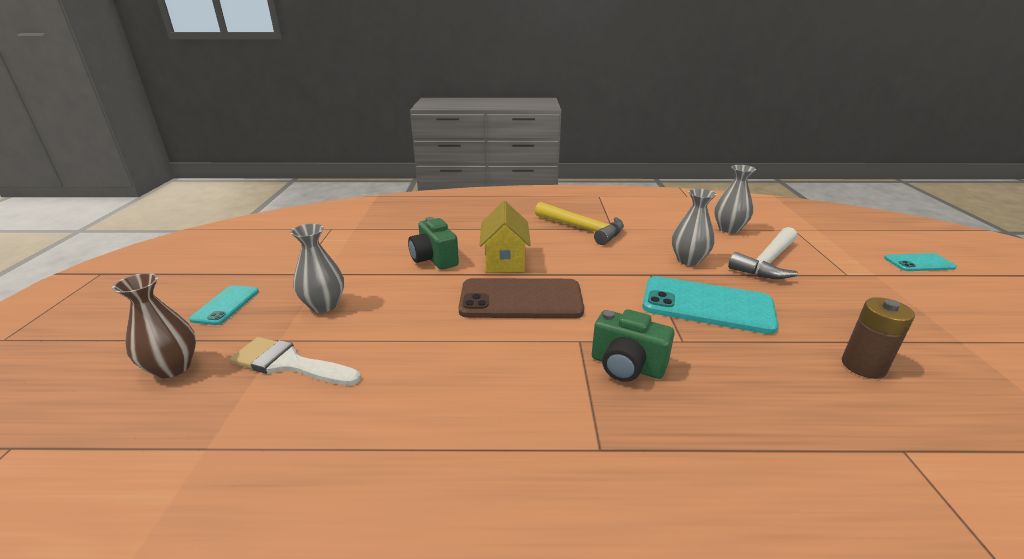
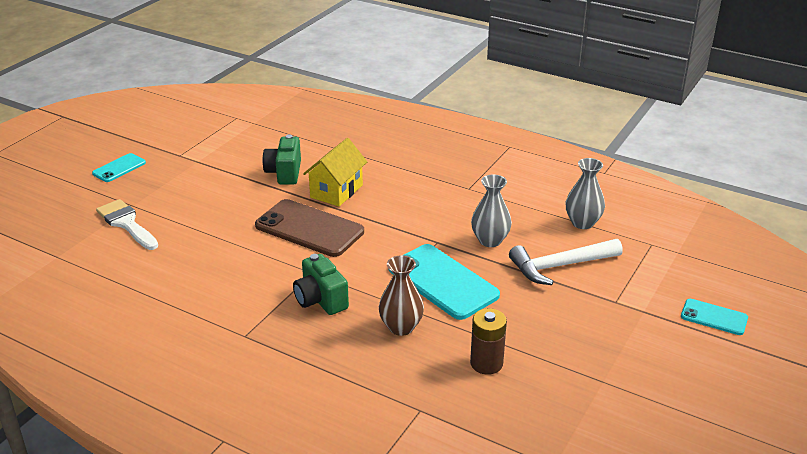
camera: 30 degrees right, 5 degrees up
brown vase [112,273,196,378] -> brown vase moved to [379,255,424,336]
grey vase [290,224,344,313] -> none
yellow hammer [535,202,624,245] -> none

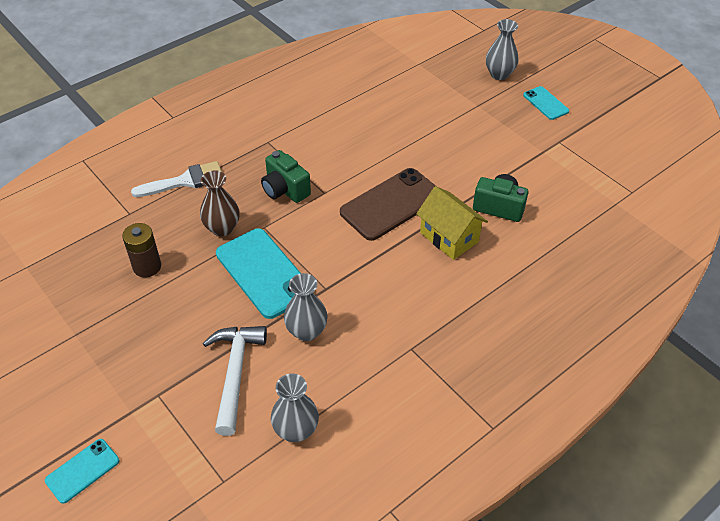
camera: 110 degrees right, 15 degrees up
white brush [96,199,158,250] -> white brush moved to [131,161,222,197]
green camera [293,254,349,315] -> green camera turned 120 degrees counterclockwise [261,150,311,203]
turquoise phone [388,244,500,320] -> turquoise phone turned 75 degrees clockwise [216,228,301,319]
none -> grey vase [486,19,519,80]

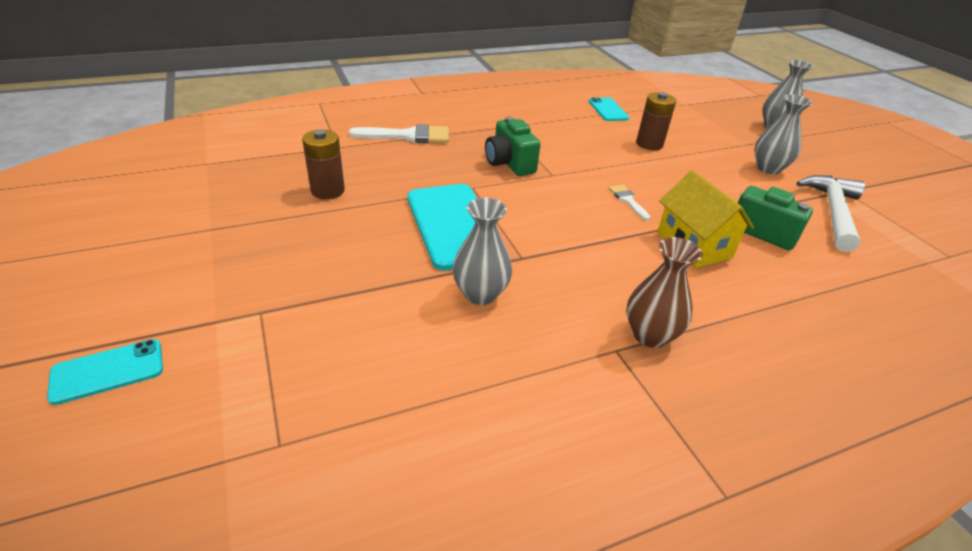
camera: 15 degrees right, 10 degrees down
brown vase [200,170,240,236] -> brown vase moved to [627,237,703,348]
white hammer [203,326,267,436] -> white hammer moved to [797,175,865,252]
grey vase [271,374,319,442] -> grey vase moved to [755,94,813,174]
brown phone [340,168,436,241] -> white brush [609,185,650,221]
turquoise phone [523,86,569,120] -> turquoise phone moved to [589,97,629,121]
none -> brown battery [636,92,676,150]

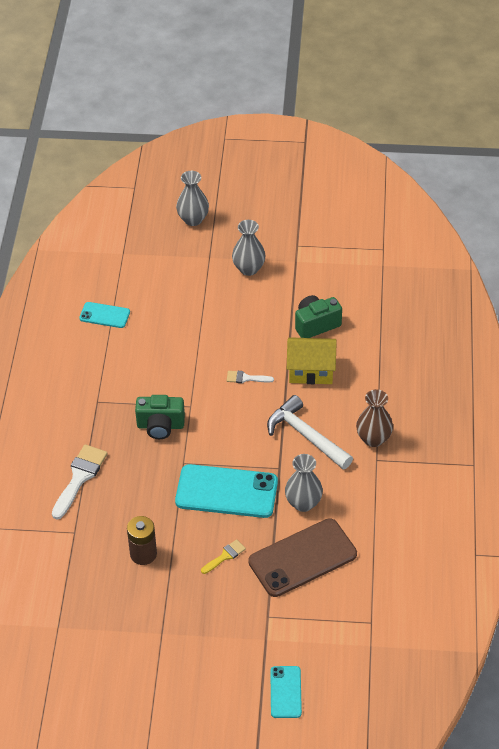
camera: 60 degrees left, 10 degrees up
brown battery [636,92,676,150] -> none
white hammer [797,175,865,252] -> white hammer moved to [267,395,353,469]
none -> yellow brush [201,539,246,574]
none -> brown phone [248,518,357,597]

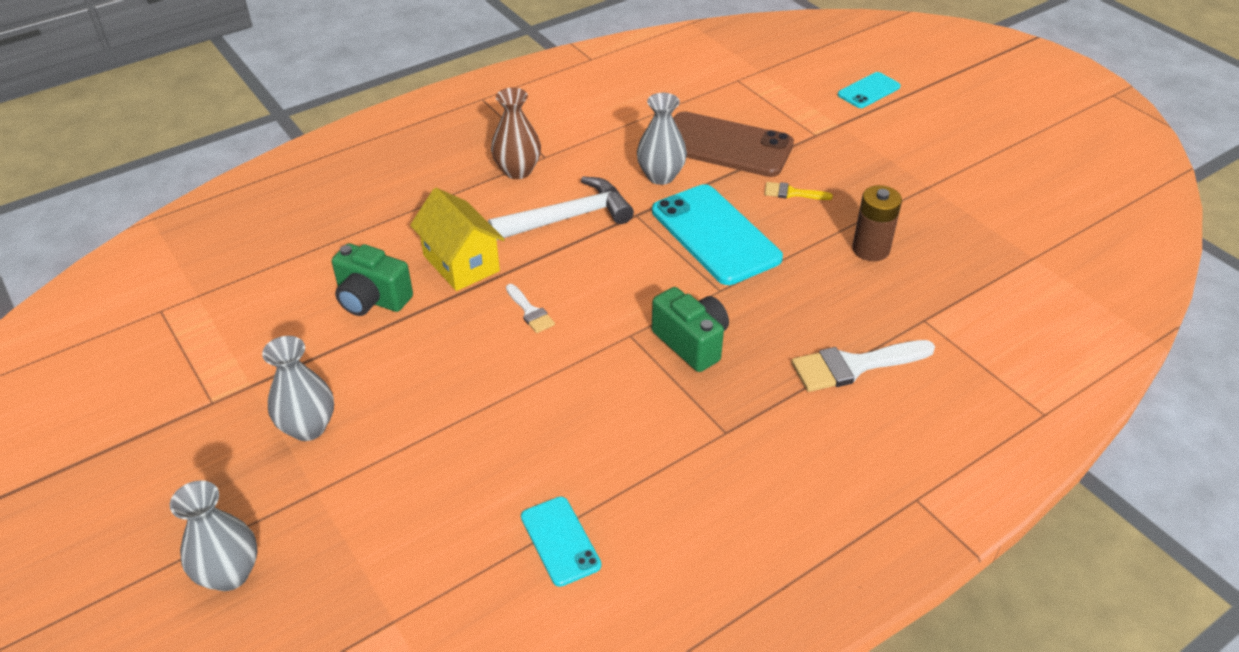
camera: 130 degrees left, 5 degrees down
white hammer [267,395,353,469] -> white hammer turned 120 degrees counterclockwise [488,177,634,240]

